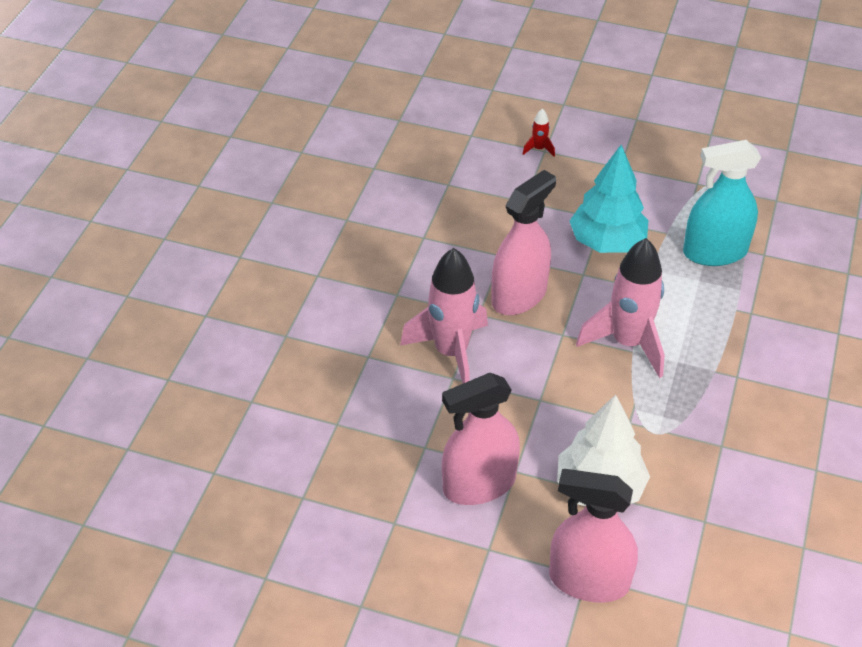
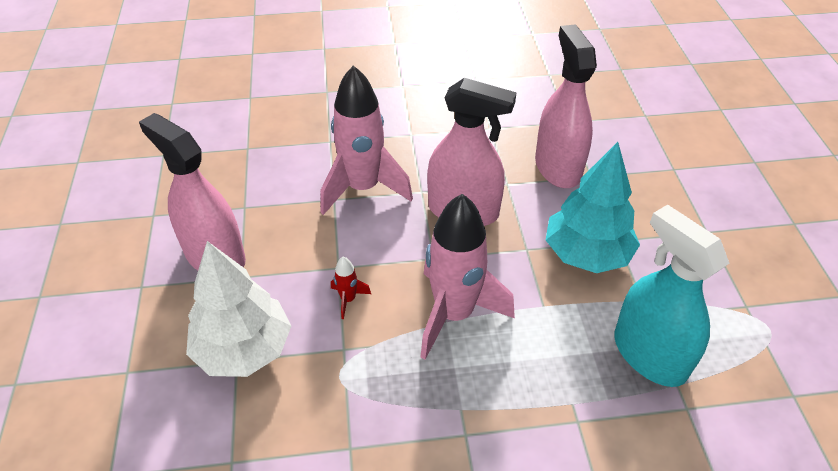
camera: 65 degrees right, 0 degrees up
red rocket [523,109,555,157] -> red rocket moved to [331,257,371,319]
pink spray bottle [549,469,638,603] -> pink spray bottle moved to [535,25,597,188]

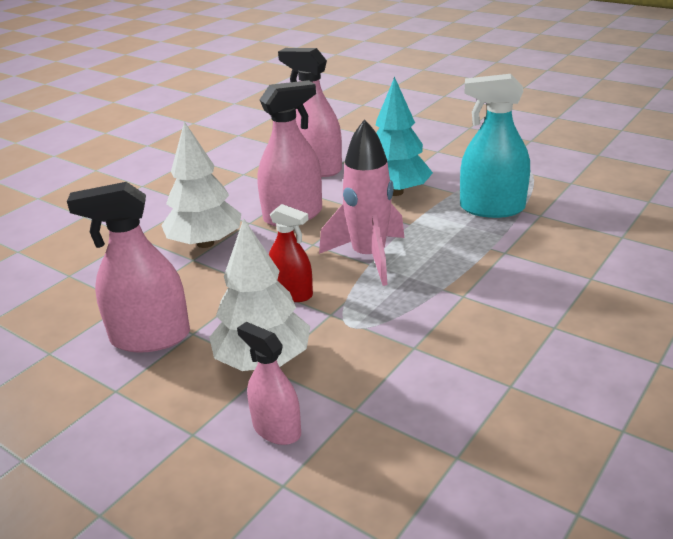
camera: 45 degrees left, 15 degrees down
pink rocket [321,65,413,215] -> white tree [161,121,241,248]
red rocket [331,257,371,319] -> red spray bottle [269,204,313,302]
none -> pink spray bottle [237,322,301,445]

